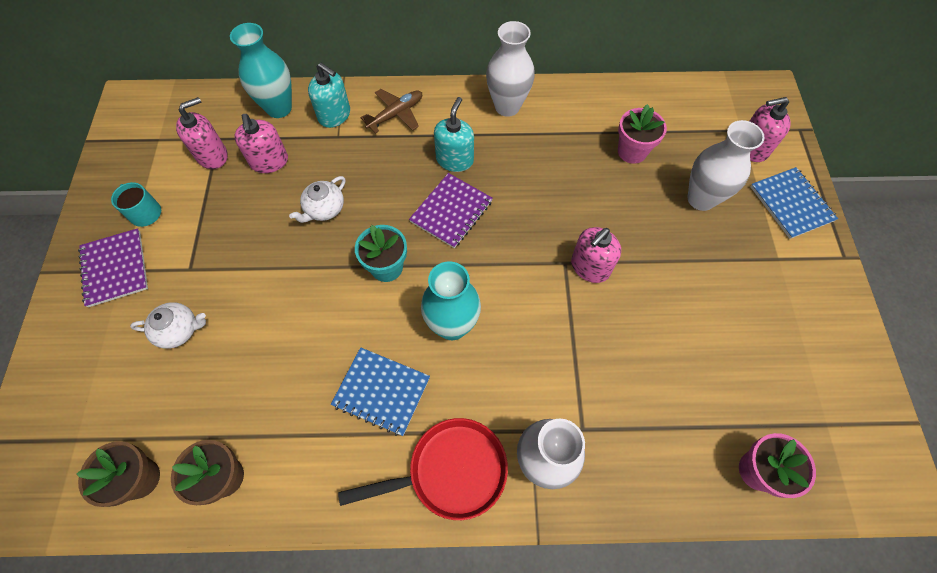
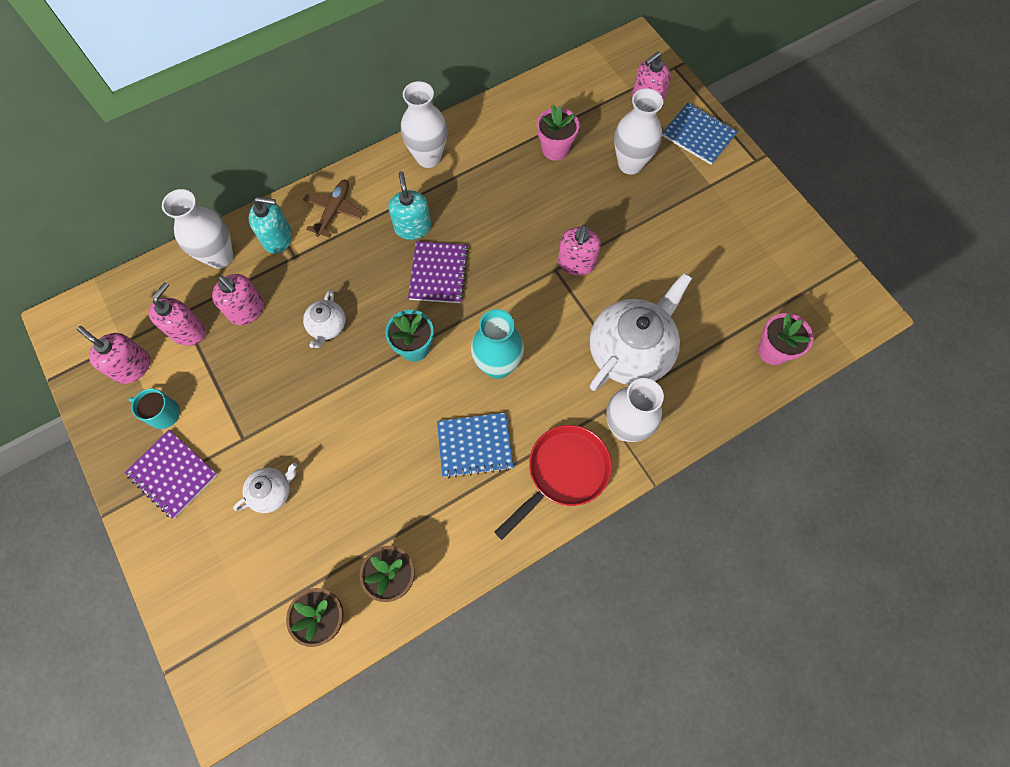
camera: 30 degrees left, 5 degrees up
turquoise vase [230,23,292,118] -> white vase [162,189,233,269]
none -> pink soap dispenser [77,326,150,384]
none -> white teapot [590,273,692,391]

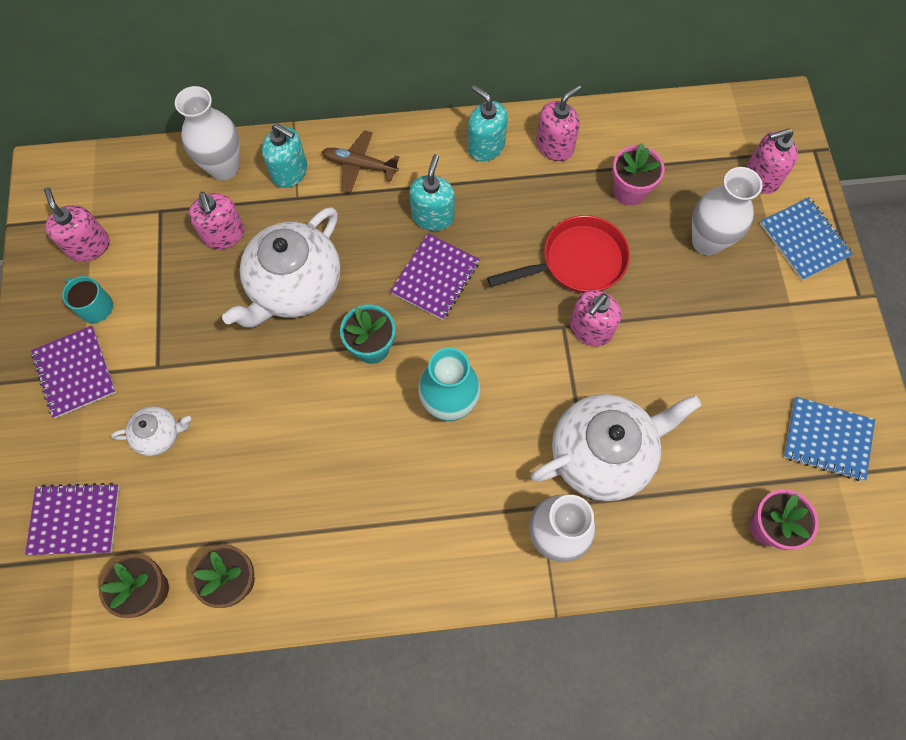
camera: 25 degrees right, 0 degrees up
pink soap dispenser [148,282,206,346] -> pink soap dispenser moved to [536,85,581,161]
brown plane [303,180,364,238] -> brown plane turned 120 degrees counterclockwise [322,130,399,192]
white teapot [303,290,346,348] -> white teapot [222,207,341,327], size x2.08
white vase [401,81,447,168] -> turquoise soap dispenser [468,85,508,161]
blue notebook [437,413,513,478] -> blue notebook moved to [783,397,875,481]
red pan [494,425,612,540] -> red pan moved to [487,215,630,293]
none -> purple notebook [25,483,119,555]

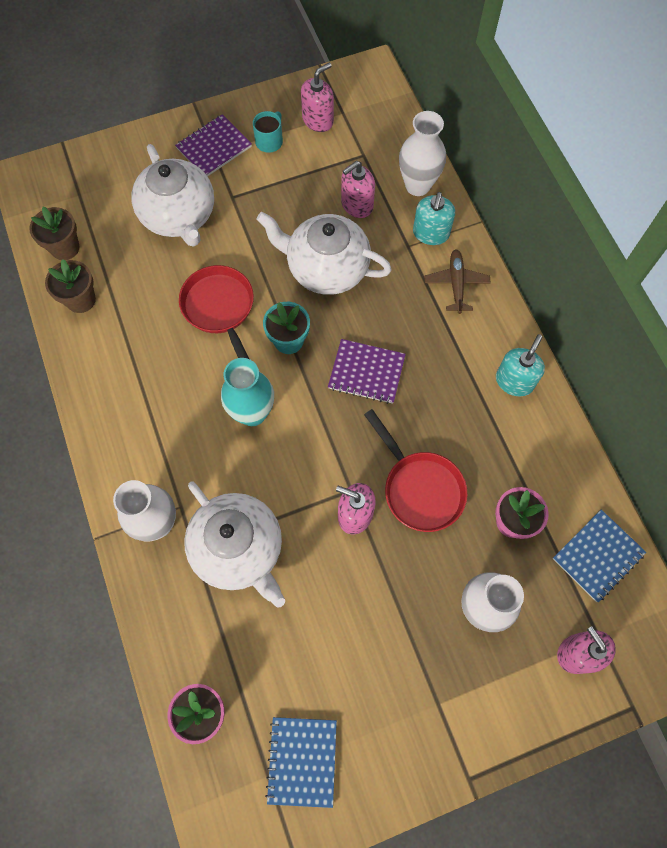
camera: 75 degrees right, 0 degrees up
purple notebook [25,483,119,555] -> none
white teapot [111,406,191,456] -> white teapot [131,144,214,247], size x2.08
turquoise soap dispenser [409,154,454,231] -> none
pink soap dispenser [536,85,581,161] -> none
blue notebook [760,197,853,280] -> blue notebook moved to [553,510,646,602]
none -> red pan [179,265,254,359]

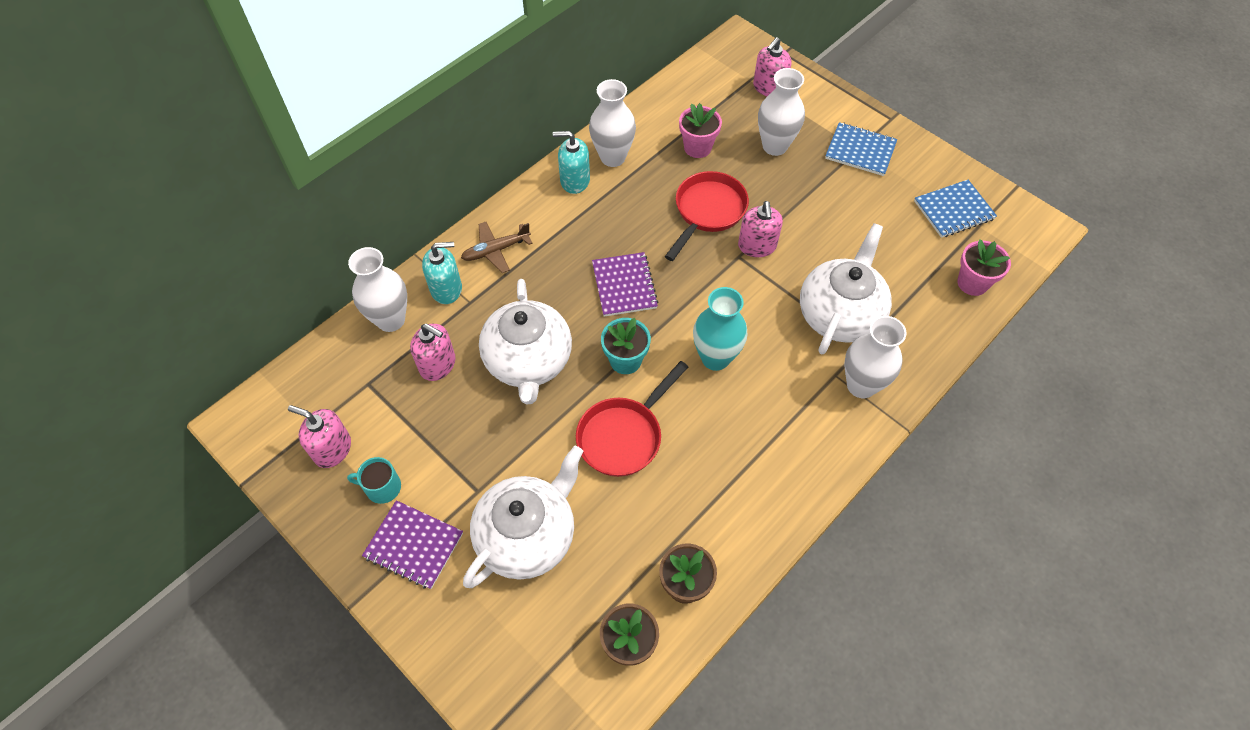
camera: 115 degrees left, 10 degrees down
blue notebook [553,510,646,602] -> blue notebook moved to [825,122,897,176]
none -> white vase [589,79,636,167]

